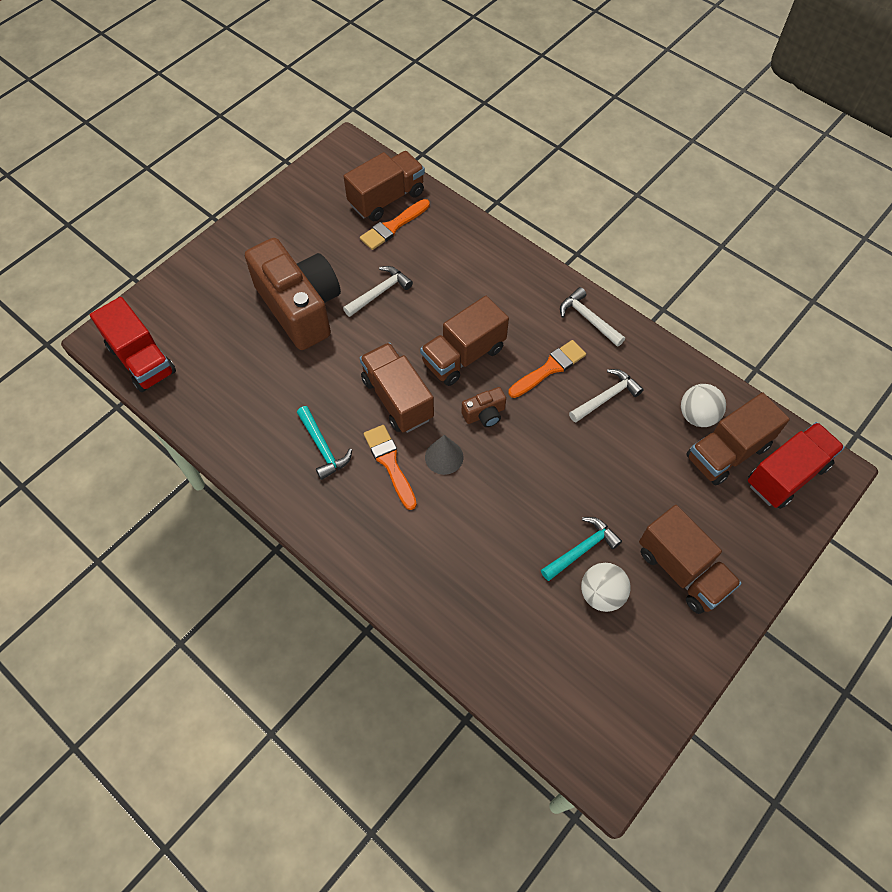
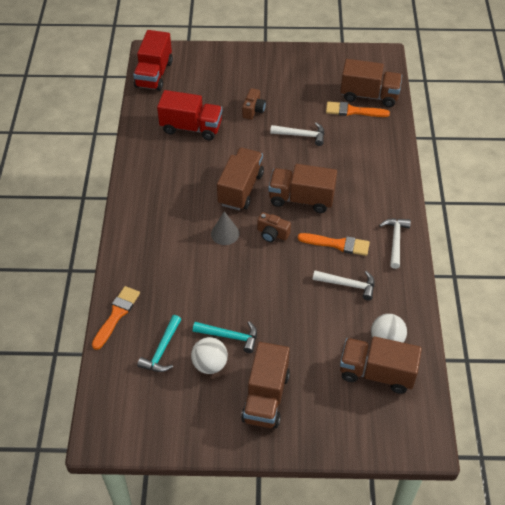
camera: 50 degrees right, 10 degrees down
brown camera [245,238,341,350] -> brown camera [242,88,266,120], size x0.40
turquoise hammer [297,406,352,480] -> turquoise hammer moved to [137,315,181,372]
orange brush [364,425,417,510] -> orange brush moved to [92,286,140,350]
red truck [748,422,845,509] -> red truck moved to [157,90,222,140]

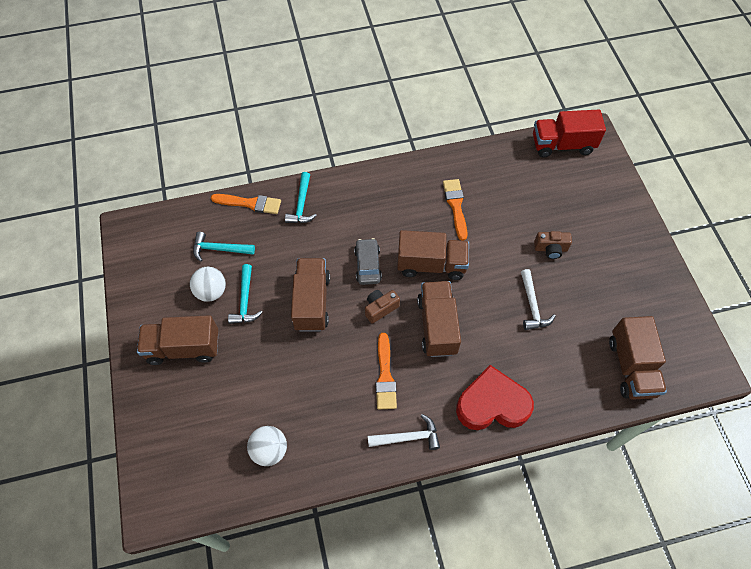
camera: 75 degrees right, 10 degrees up
red truck [157,90,222,140] -> none
grey cone [211,211,240,245] -> grey car [354,238,382,285]
brown camera [257,212,291,242] -> brown camera turned 45 degrees clockwise [365,290,400,324]
white hammer [313,271,375,300] -> none
orange brush [326,101,390,117] -> orange brush moved to [443,179,467,241]
brown truck [340,336,422,394] -> brown truck moved to [291,258,330,332]
none -> turquoise hammer [285,172,317,223]
none -> red heart [456,365,534,430]

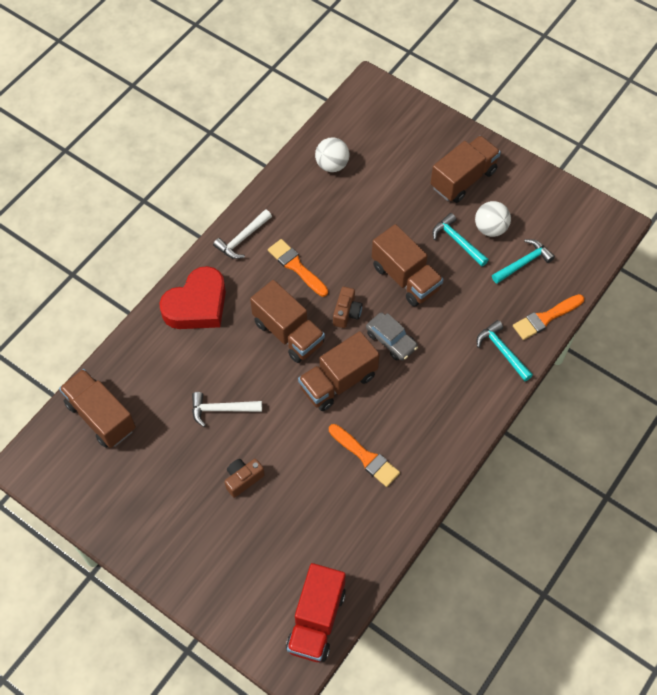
camera: 140 degrees right, 0 degrees up
white hammer [521,269,556,330] -> white hammer turned 45 degrees counterclockwise [192,392,262,427]
red truck [533,110,606,157] -> red truck turned 150 degrees clockwise [286,563,346,662]

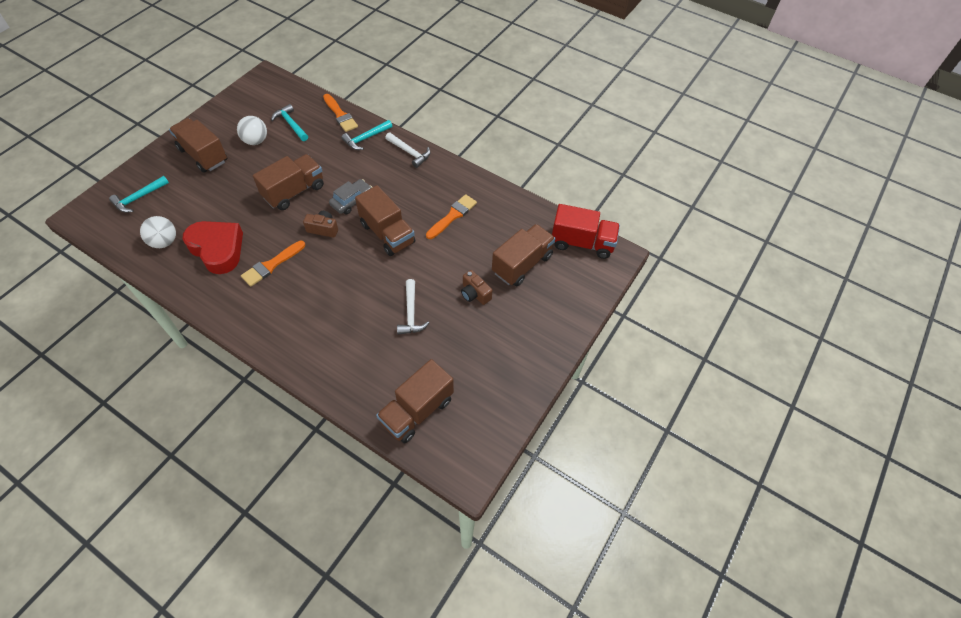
camera: 95 degrees left, 5 degrees down
red heart [159,266,226,329] -> red heart moved to [183,221,243,274]
white hammer [213,209,272,259] -> white hammer moved to [385,132,431,168]
brown truck [250,280,325,363] -> brown truck moved to [492,224,556,286]
turquoise hammer [432,213,489,267] -> turquoise hammer moved to [109,176,169,213]

